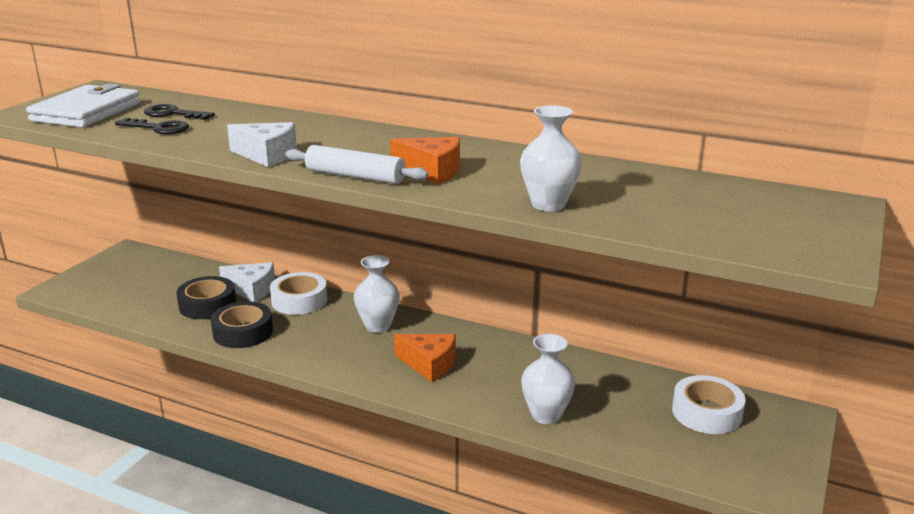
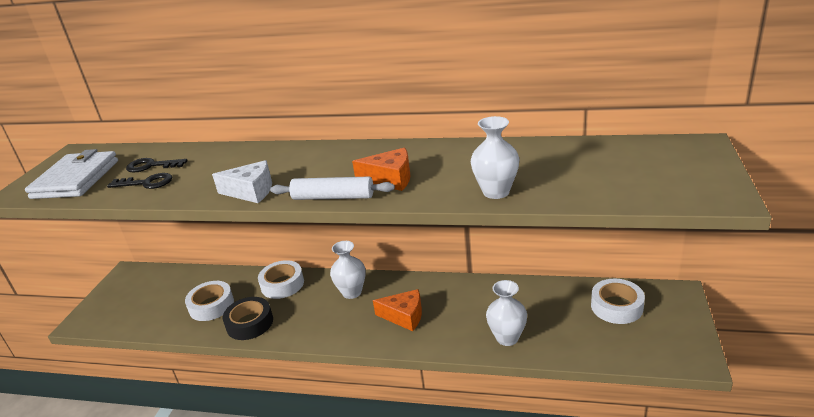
camera: 10 degrees left, 5 degrees up
black tape [176,276,236,319] -> white tape [185,281,234,321]
white cheese [219,262,275,302] -> none

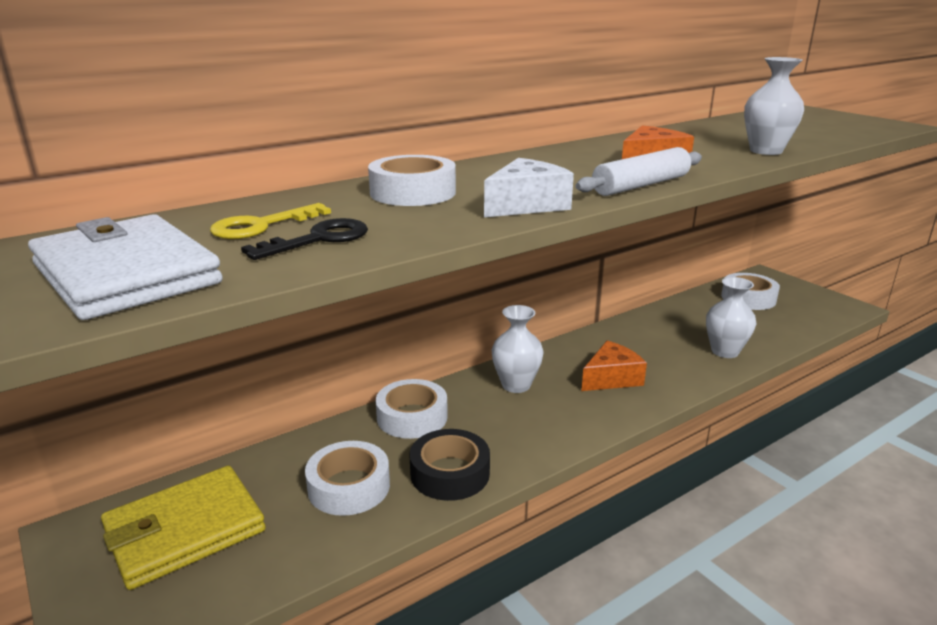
camera: 50 degrees left, 5 degrees down
black key [126,158,188,172] -> yellow key [210,203,331,239]
none -> yellow wallet [101,466,266,590]
none -> white tape [368,155,456,206]

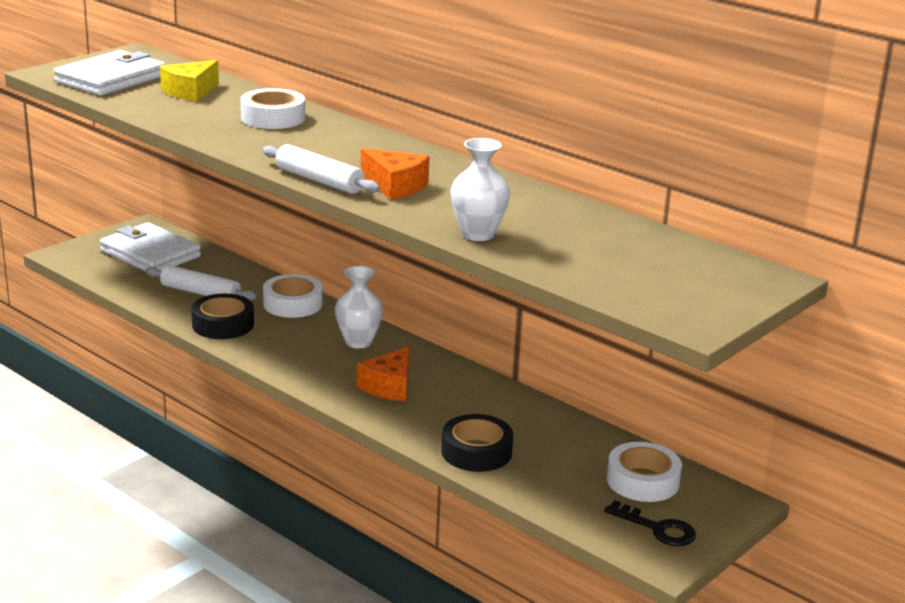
camera: 75 degrees right, 0 degrees up
yellow wallet [101,466,266,590] -> white wallet [100,222,201,271]
yellow key [210,203,331,239] -> yellow cheese [160,60,219,102]
black key [241,218,368,260] -> black key moved to [604,500,696,546]
white tape [305,441,390,516] -> white rolling pin [145,265,257,301]
white cheese [484,158,574,217] -> none
orange cheese [581,341,647,391] -> orange cheese turned 75 degrees clockwise [357,347,410,401]
white vase [706,277,756,358] -> black tape [441,414,513,472]

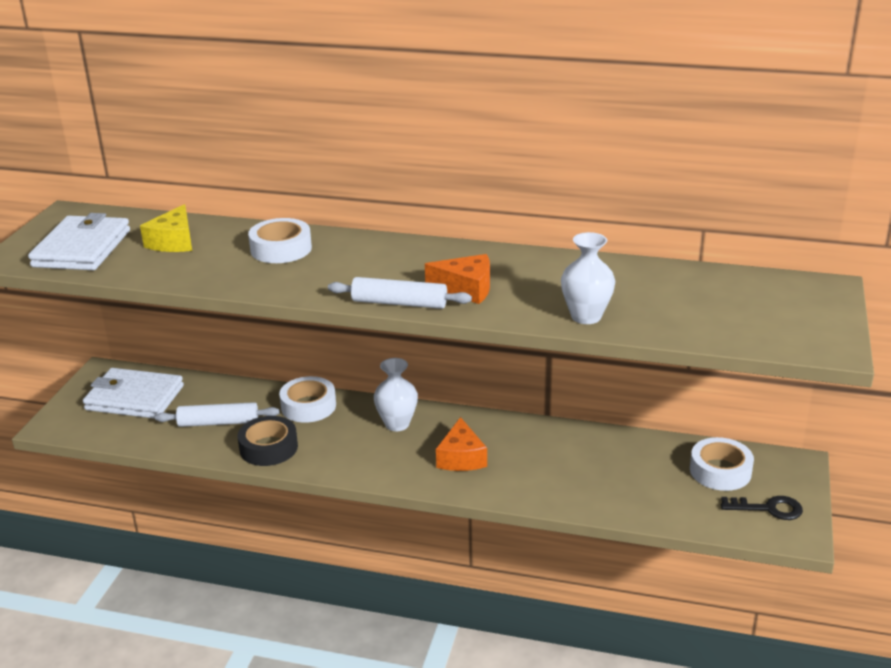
camera: 25 degrees left, 5 degrees up
black tape [441,414,513,472] -> none

